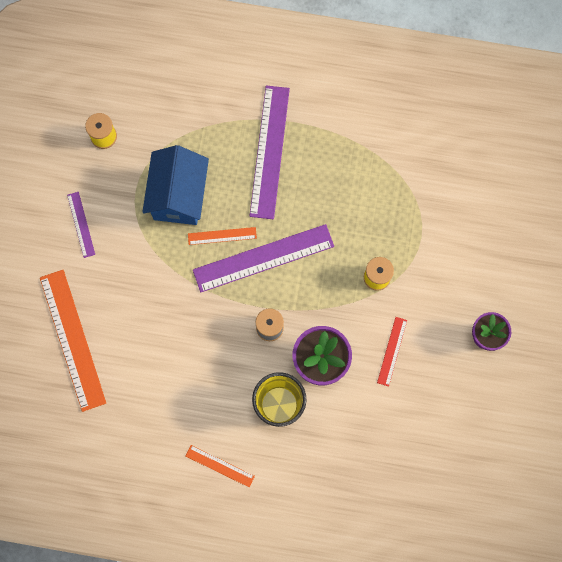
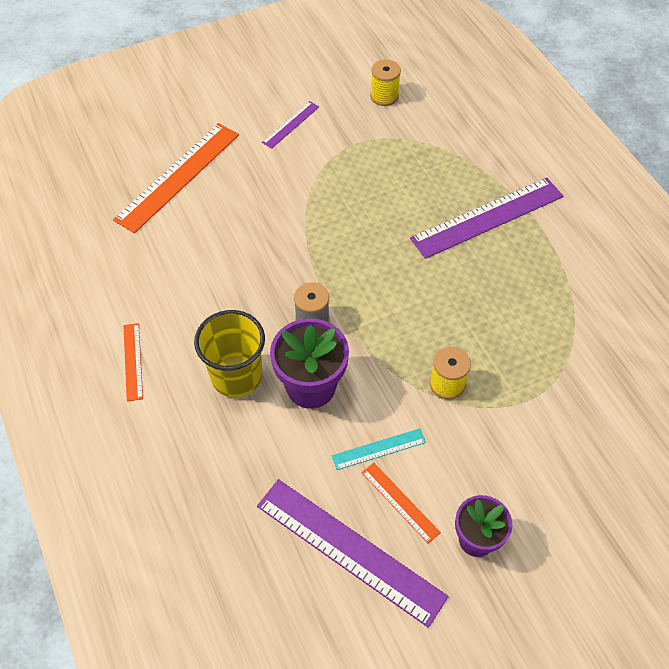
camera: 55 degrees right, 20 degrees down
blue house [142,145,209,225] -> none
orange ruler [188,227,257,245] -> orange ruler moved to [362,463,441,544]
purple ruler [193,224,334,292] -> purple ruler moved to [257,479,449,628]
red ruler [377,317,407,387] -> turquoise ruler [332,428,426,470]

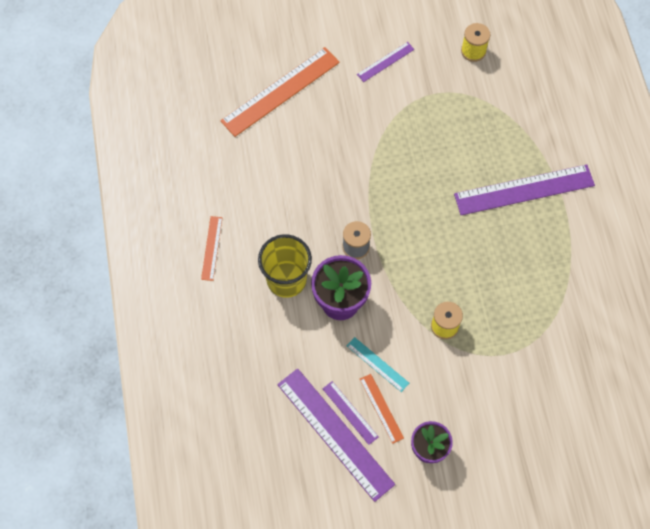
camera: 15 degrees right, 10 degrees up
turquoise ruler [332,428,426,470] -> turquoise ruler turned 45 degrees clockwise [347,337,409,392]
none -> purple ruler [322,381,379,445]

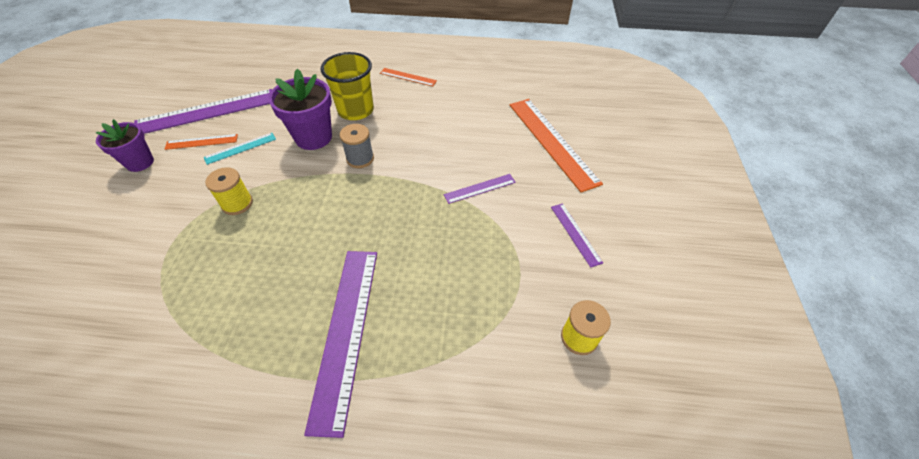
camera: 105 degrees right, 15 degrees down
purple ruler [322,381,379,445] -> purple ruler moved to [444,174,516,204]

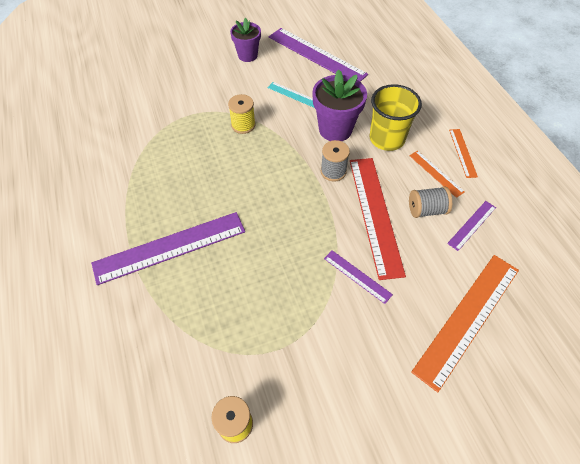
camera: 65 degrees right, 5 degrees up
orange ruler [165,134,238,150] -> orange ruler moved to [409,151,465,198]
purple ruler [551,203,603,268] -> purple ruler moved to [447,201,496,251]
none -> red ruler [350,158,406,280]
none -> grey spool [409,186,452,218]

